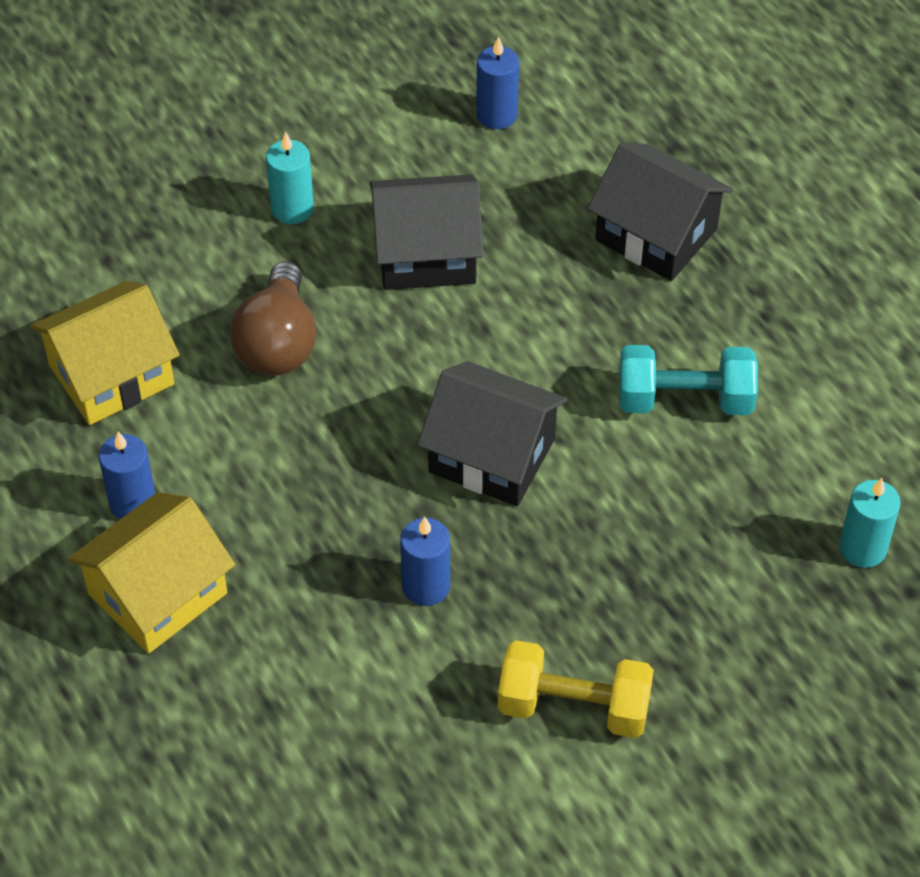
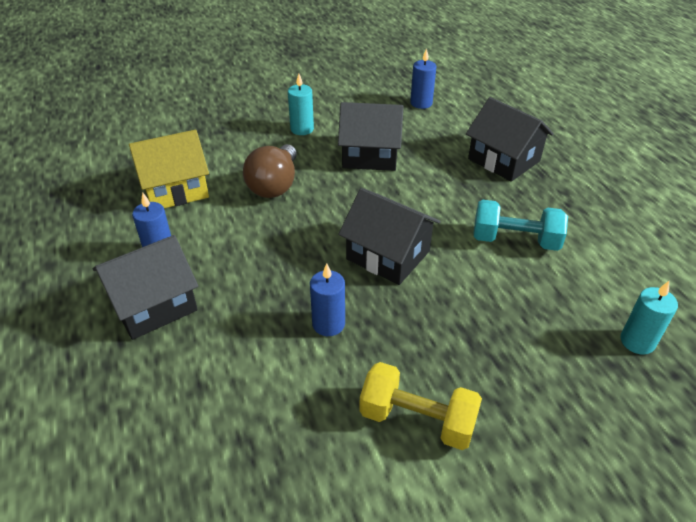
camera: 10 degrees right, 10 degrees down
yellow house [68,492,235,653] -> black house [93,235,198,340]

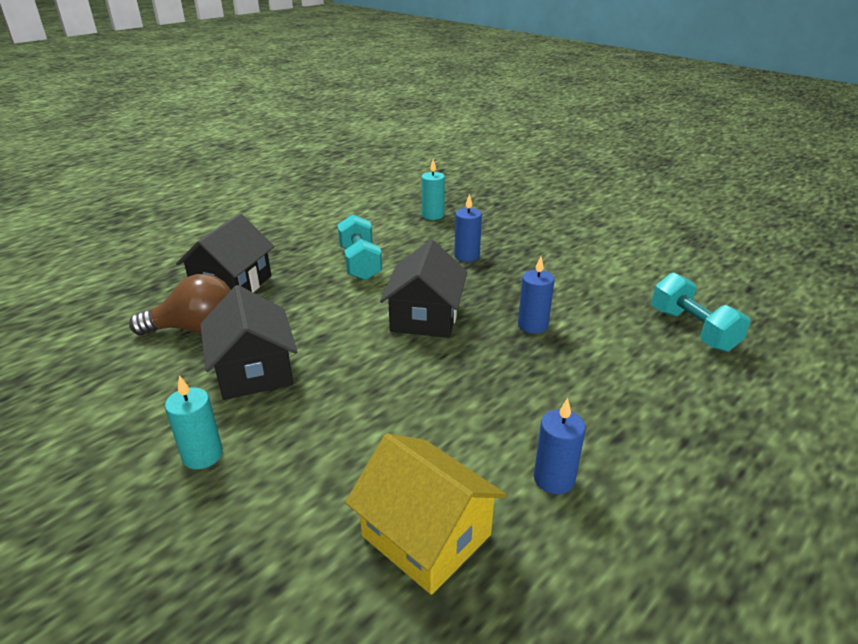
camera: 115 degrees left, 10 degrees down
black house [93,235,198,340] -> none
brown light bulb [243,144,297,198] -> brown light bulb moved to [129,274,231,335]
yellow dumbbell [359,362,482,450] -> none
blue candle [410,48,437,109] -> blue candle moved to [454,194,482,262]
none -> turquoise dumbbell [652,273,750,352]

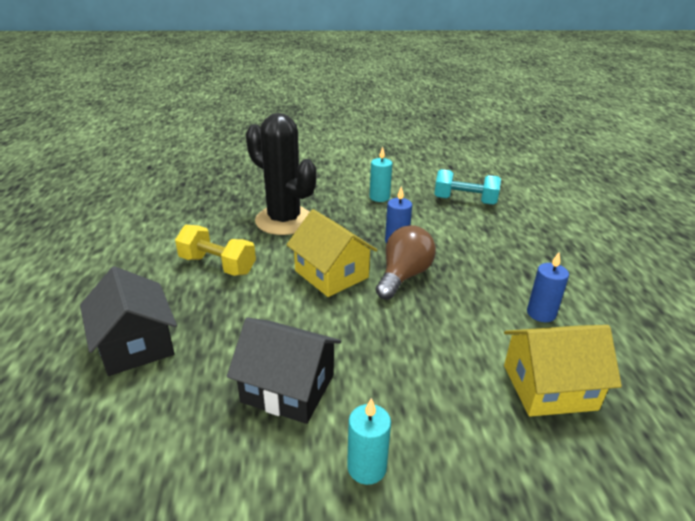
camera: 50 degrees left, 0 degrees up
brown light bulb [129,274,231,335] -> brown light bulb moved to [376,225,436,300]
turquoise dumbbell [337,214,382,281] -> yellow dumbbell [175,225,256,276]
black house [380,240,467,338] -> yellow house [286,209,377,297]
turquoise candle [421,159,445,220] -> turquoise candle moved to [369,147,392,202]
blue candle [454,194,482,262] -> black cactus [246,113,317,235]

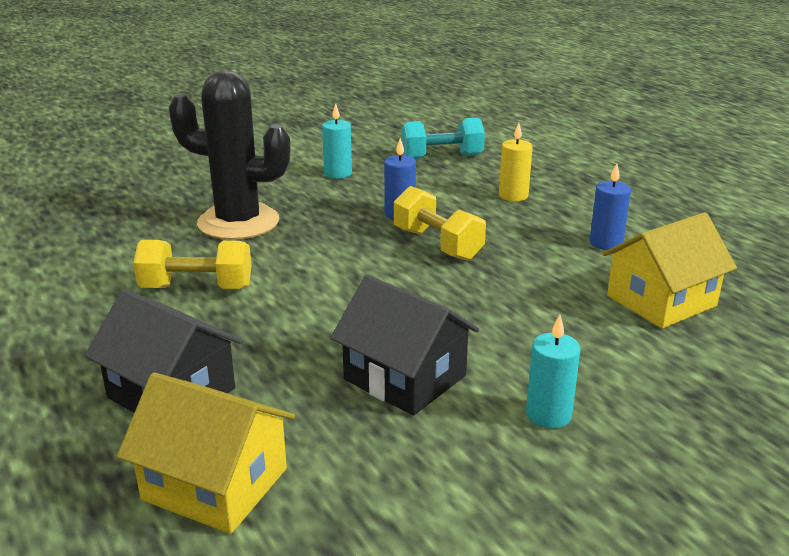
camera: 25 degrees left, 5 degrees down
black house [227,318,341,424] -> black house turned 45 degrees clockwise [330,275,479,415]
yellow house [286,209,377,297] -> yellow house moved to [117,372,295,534]
brown light bulb [376,225,436,300] -> yellow dumbbell [394,186,486,261]
none -> yellow candle [499,123,533,202]

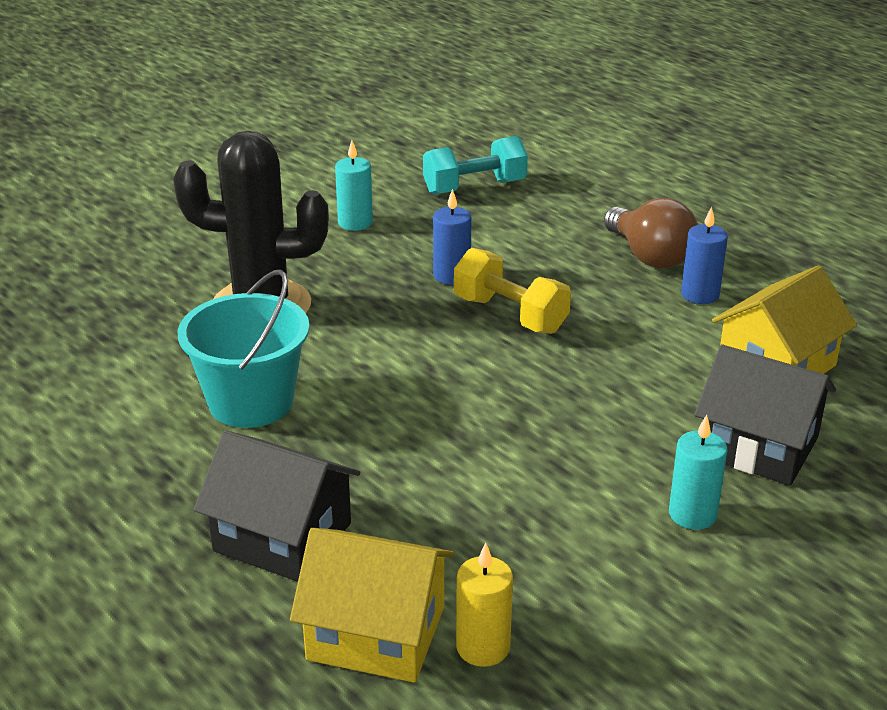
camera: 10 degrees left, 5 degrees up
yellow dumbbell [133,240,251,289] -> turquoise bucket [178,269,310,428]
black house [330,275,479,415] -> black house moved to [694,344,836,486]
yellow candle [499,123,533,202] -> yellow candle moved to [456,543,513,667]
none -> brown light bulb [604,198,698,269]

